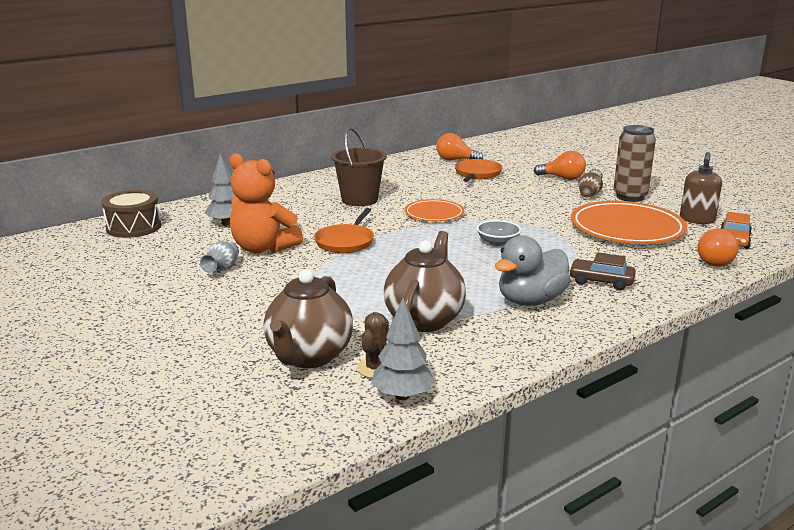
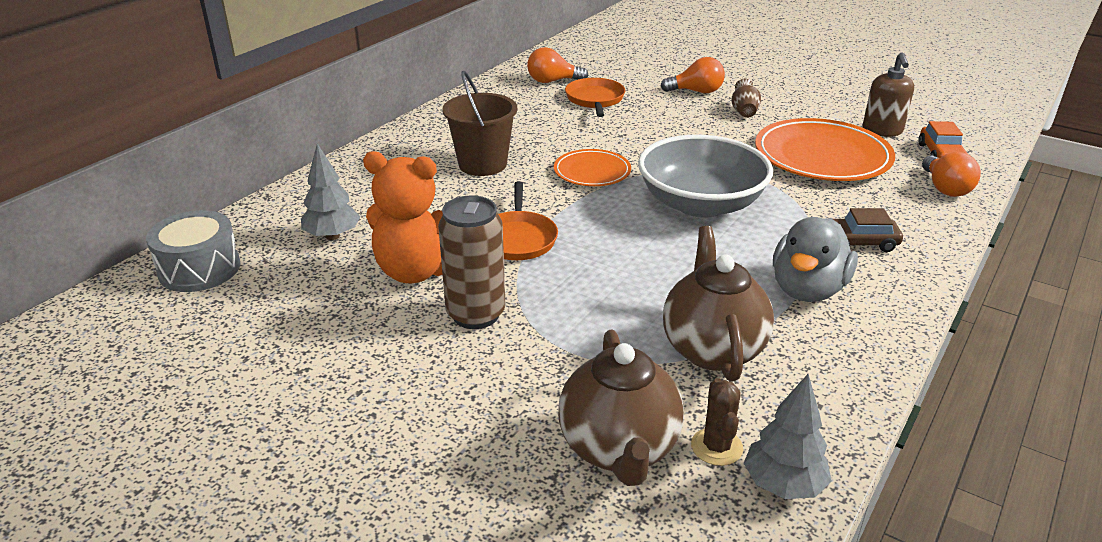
camera: 20 degrees left, 10 degrees up
brown drum [101,190,161,238] -> grey drum [146,210,240,292]
grey vase [200,241,239,273] -> none
grey bowl [477,220,521,246] -> grey bowl [638,135,773,218], size x2.33
brown can [613,125,656,202] -> brown can moved to [438,195,505,329]

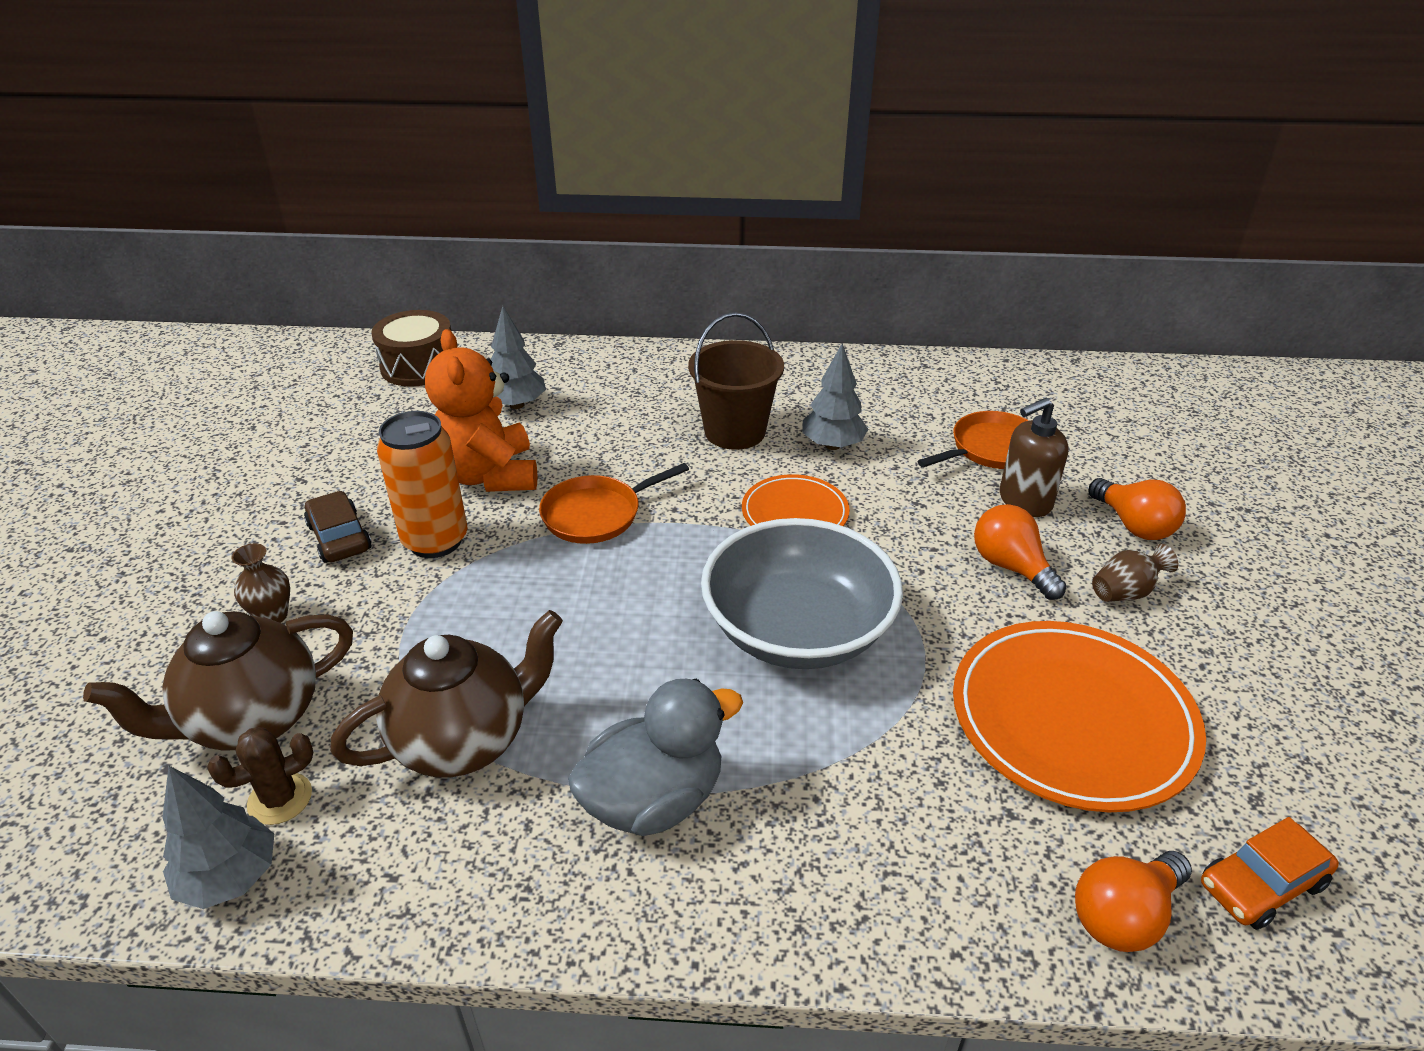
camera: 60 degrees right, 5 degrees up
grey drum [146,210,240,292] -> brown drum [371,310,451,387]
brown can [438,195,505,329] -> orange can [377,411,467,558]
orange light bulb [527,47,588,83] -> orange light bulb moved to [974,504,1066,600]
grey duck [773,217,858,302] -> grey duck turned 150 degrees clockwise [568,679,743,836]
brown car [833,208,903,252] -> brown car moved to [304,491,372,563]
brown soap dispenser [862,53,914,137] -> brown soap dispenser moved to [1000,398,1069,517]
none -> brown vase [231,543,290,623]
none -> grey tree [802,343,869,450]

